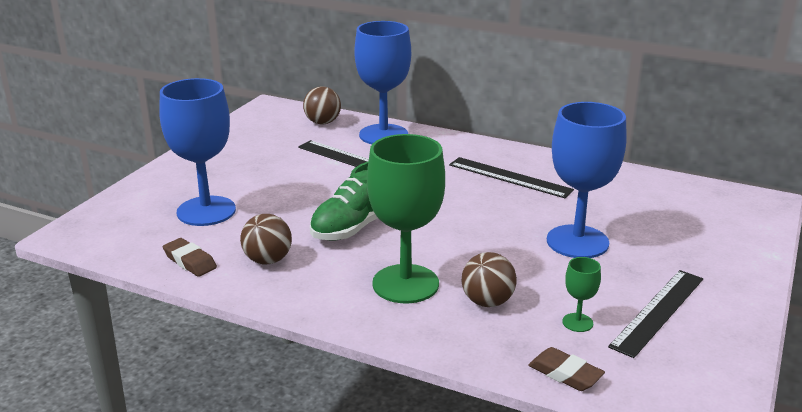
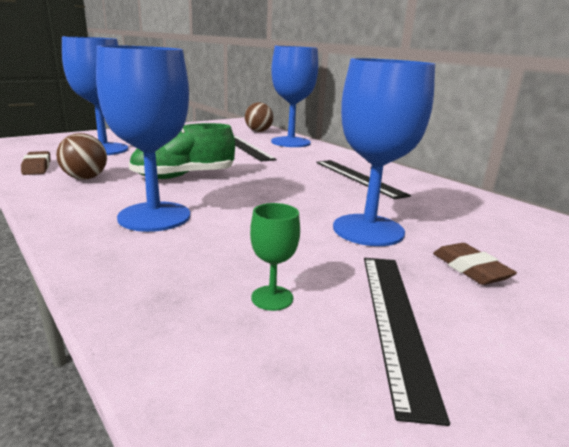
camera: 25 degrees right, 5 degrees down
green goblet [367,134,445,303] -> blue goblet [96,45,190,232]
brown ball [462,252,517,307] -> none
brown eraser [528,347,605,391] -> brown eraser moved to [433,243,517,285]
black ruler [608,270,703,358] -> black ruler turned 60 degrees counterclockwise [364,258,450,426]

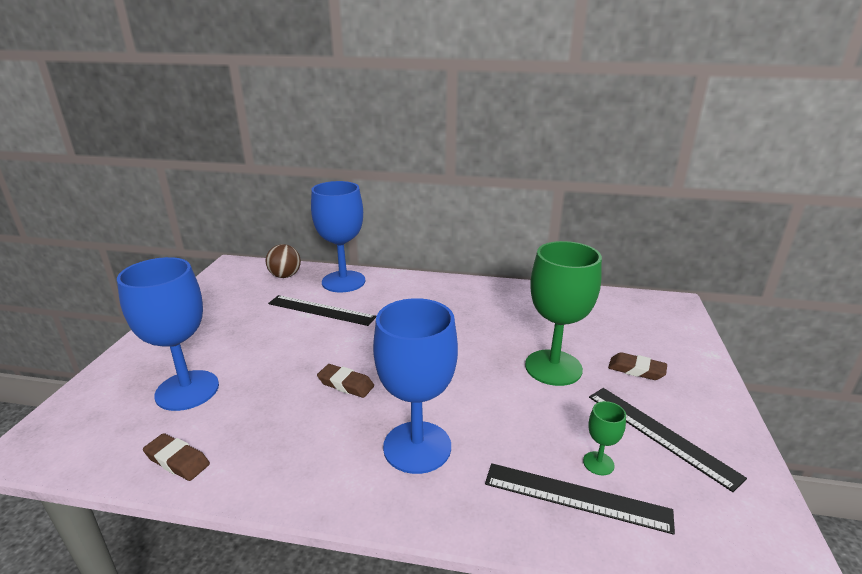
camera: 40 degrees left, 5 degrees up
brown ball [56,133,107,180] -> none
green shoe [129,123,235,179] -> brown eraser [317,364,374,398]
black ruler [316,160,411,199] -> black ruler moved to [485,463,675,535]
blue goblet [333,58,435,246] -> green goblet [525,241,602,386]

